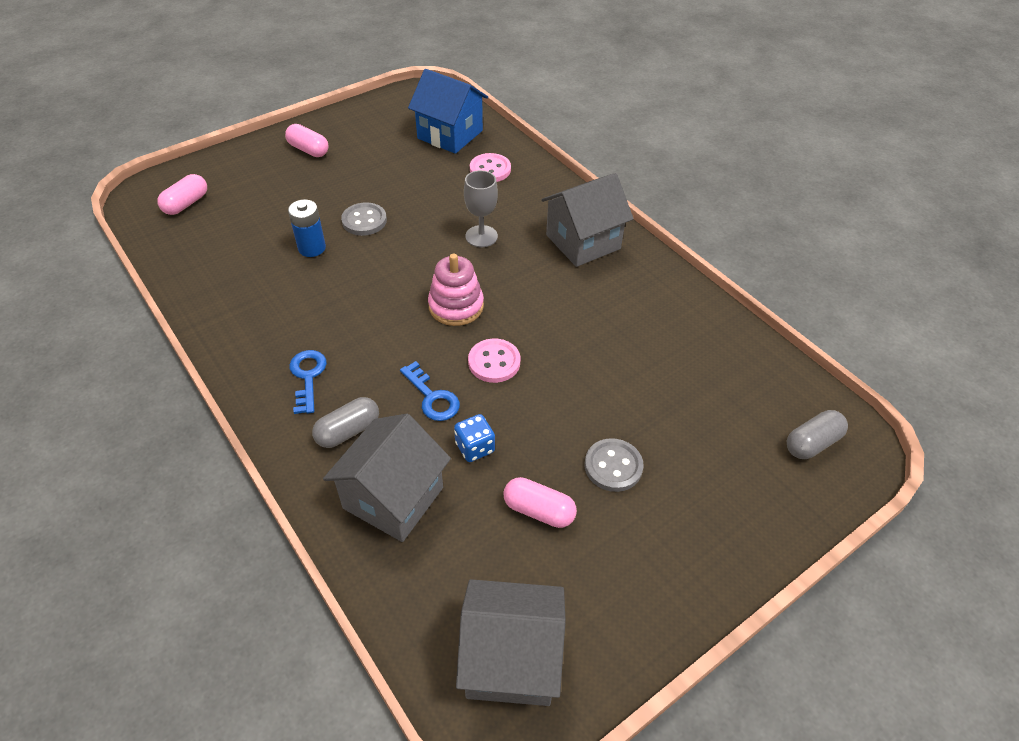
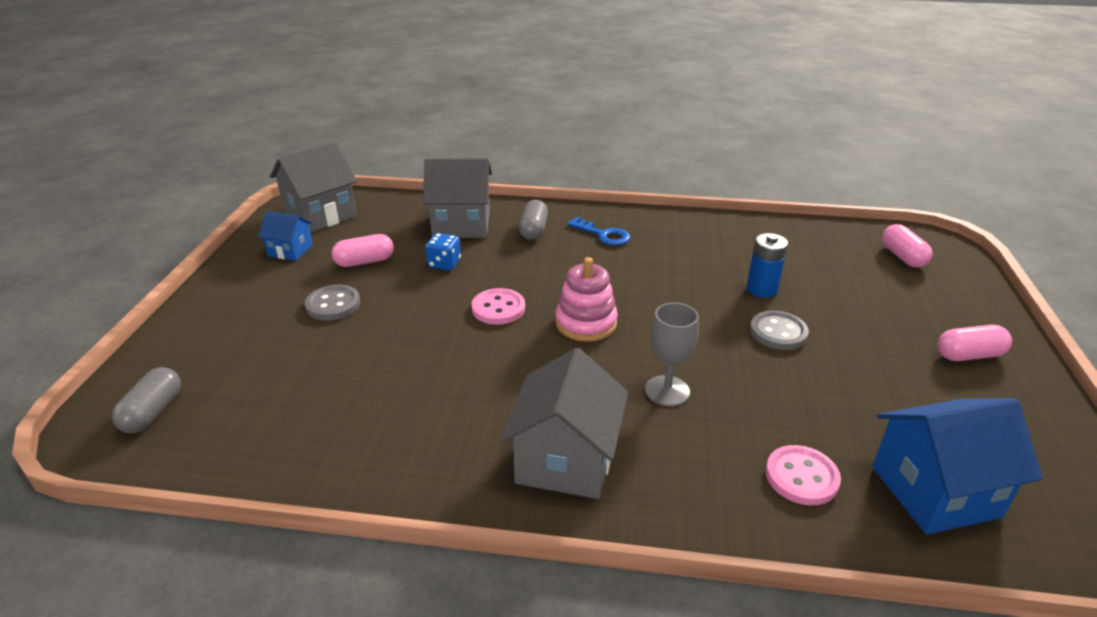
camera: 135 degrees right, 15 degrees down
grey house [323,414,451,542] -> grey house turned 75 degrees counterclockwise [423,158,492,238]
blue key [400,361,460,421] -> none
none -> blue house [258,211,313,261]

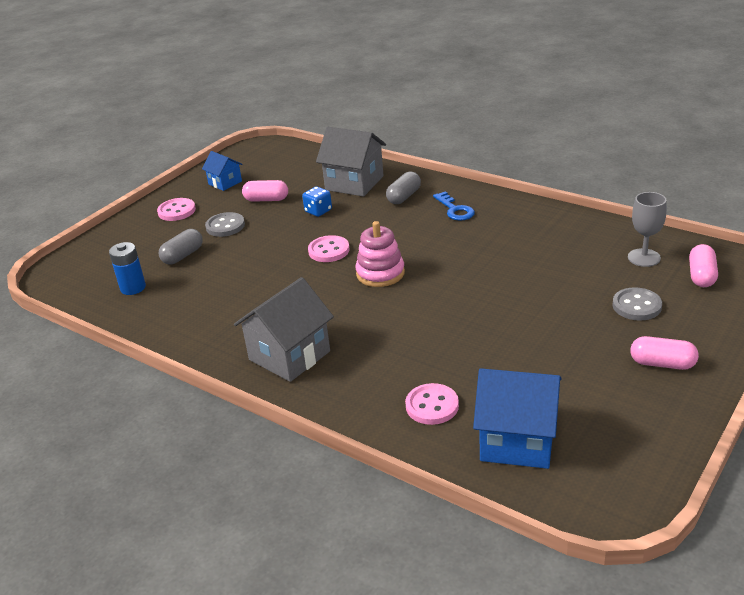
camera: 30 degrees right, 0 degrees up
grey capsule [112,367,181,433] -> grey capsule moved to [159,229,203,265]
grey house [270,142,357,233] -> none
grey goblet [645,302,699,406] -> grey goblet moved to [628,192,667,267]
blue battery [747,233,788,298] -> blue battery moved to [109,242,146,295]
grey button [750,311,809,350] -> grey button moved to [613,287,662,321]
none -> pink button [157,198,196,221]

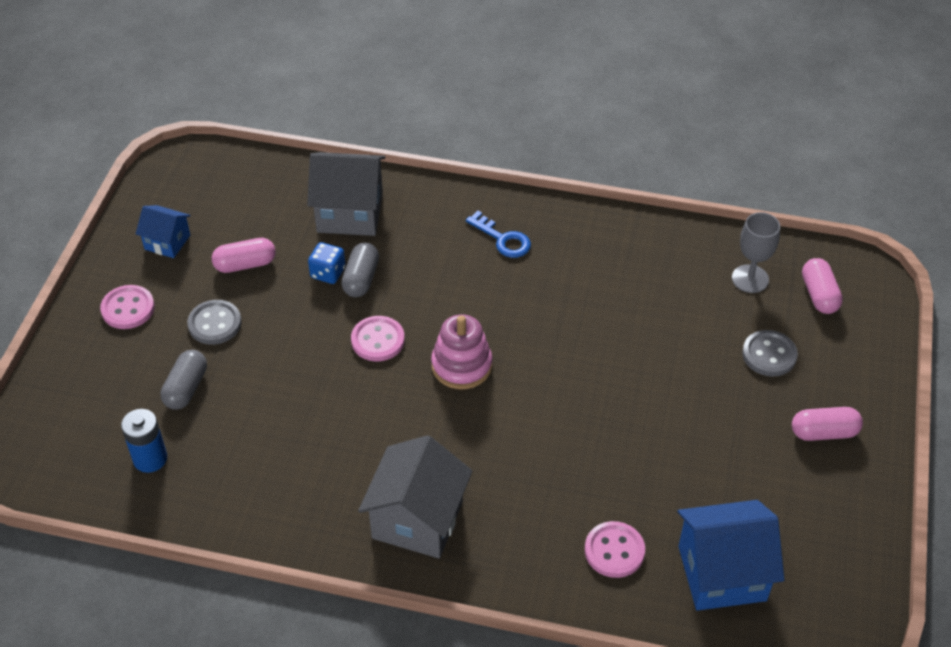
camera: 25 degrees left, 15 degrees up
grey capsule [386,172,421,204] -> grey capsule moved to [341,243,379,297]

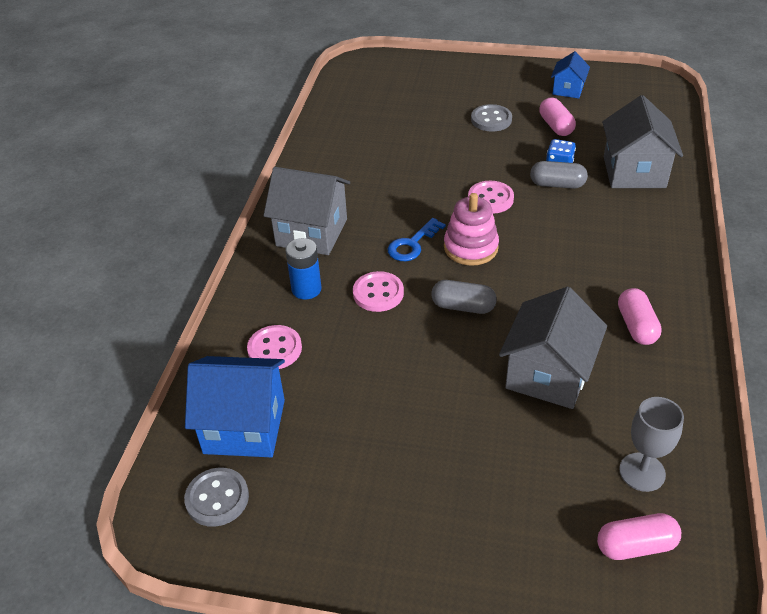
camera: 90 degrees right, 5 degrees down
pink button [100,285,155,329] -> pink button moved to [353,271,404,312]
blue battery [121,409,167,473] -> blue battery moved to [285,238,322,300]
grey capsule [160,350,207,410] -> grey capsule moved to [431,280,497,314]
blue key [466,211,531,258] -> blue key moved to [388,218,446,261]
blue house [678,500,784,611] -> blue house turned 75 degrees counterclockwise [185,356,285,457]
grey button [742,330,798,377] -> grey button moved to [184,468,249,527]
pink capsule [792,407,863,441] -> pink capsule moved to [618,288,662,345]
none -> grey house [499,287,607,409]

